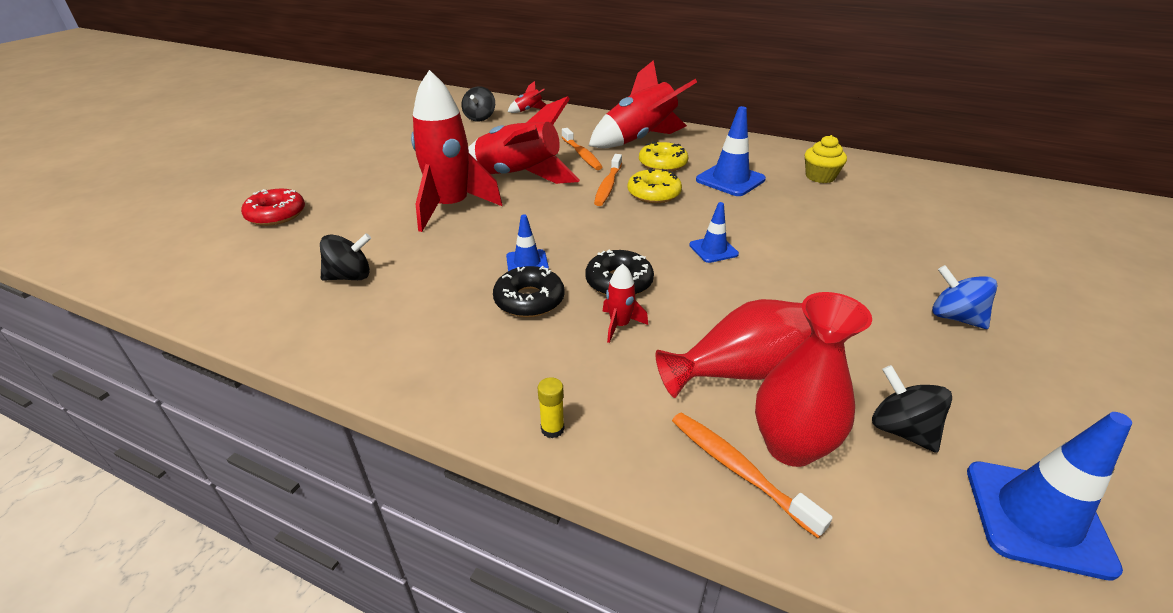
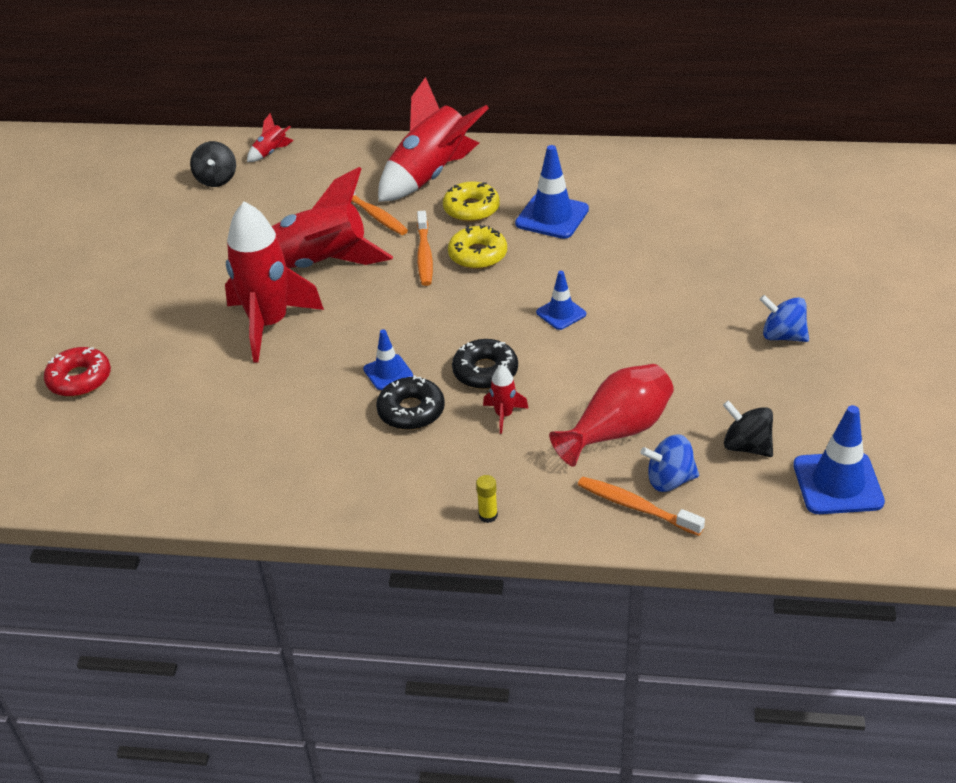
camera: 15 degrees left, 5 degrees up
black spinning top [320,233,371,281] -> none
red vase [755,292,872,467] -> blue spinning top [640,434,699,492]
yellow cupcake [805,135,847,183] -> none

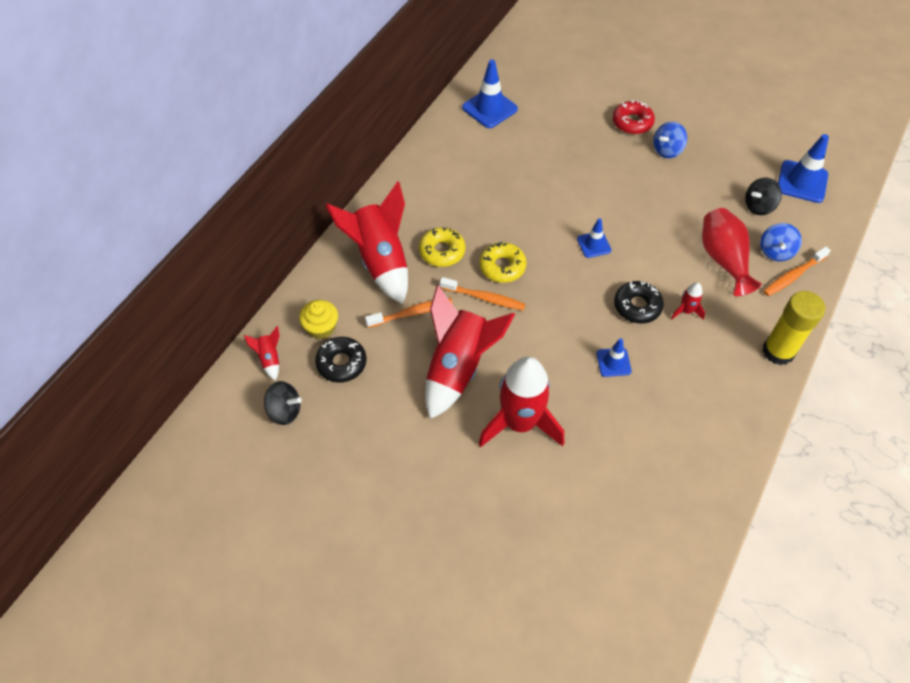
camera: 70 degrees left, 15 degrees up
red donut [44,347,111,397] -> red donut moved to [612,100,655,134]
black donut [376,375,445,430] -> black donut moved to [315,337,366,383]
yellow glue stick [476,475,498,523] -> yellow glue stick [762,291,825,365], size x2.46
blue traffic cone [515,145,589,239] -> blue traffic cone moved to [462,60,518,128]
none -> yellow cupcake [299,300,338,339]

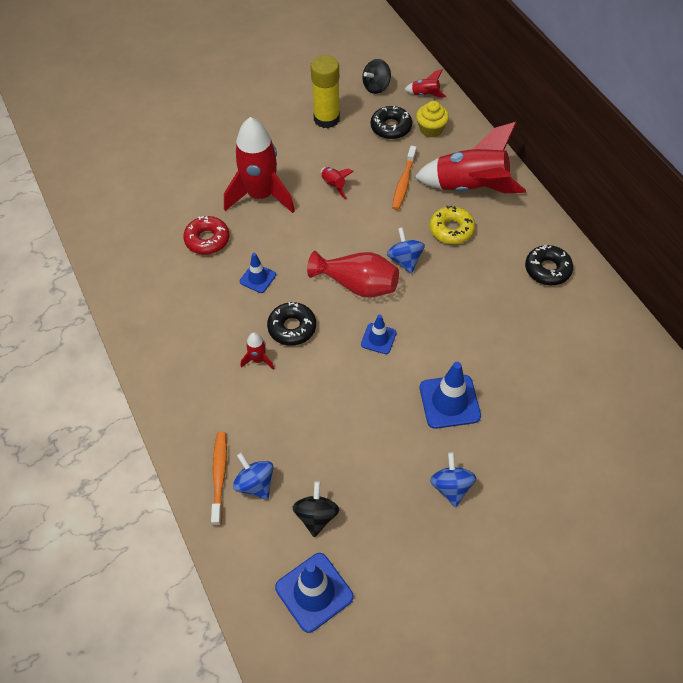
camera: 125 degrees right, 0 degrees up
red rocket [425,285,515,419] -> red rocket [321,167,354,199], size x0.42
orange toothbrush [440,277,526,311] -> none
blue traffic cone [462,60,518,128] -> blue traffic cone moved to [420,362,481,429]
yellow donut [479,242,527,283] -> blue spinning top [387,227,425,274]
red donut [612,100,655,134] -> red donut moved to [183,216,229,255]
red vase [702,208,761,296] -> red vase moved to [307,251,399,298]
yellow glue stick [762,291,825,365] -> yellow glue stick moved to [311,55,340,128]
none -> black donut [525,245,573,285]

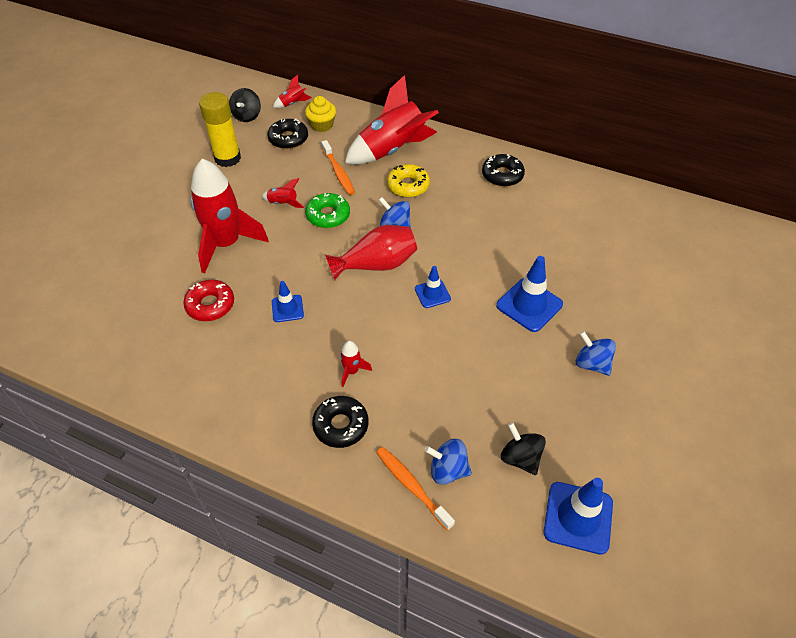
camera: 40 degrees left, 5 degrees down
black donut [267,302,316,346] -> black donut moved to [312,396,368,448]
none -> green donut [305,193,350,228]

